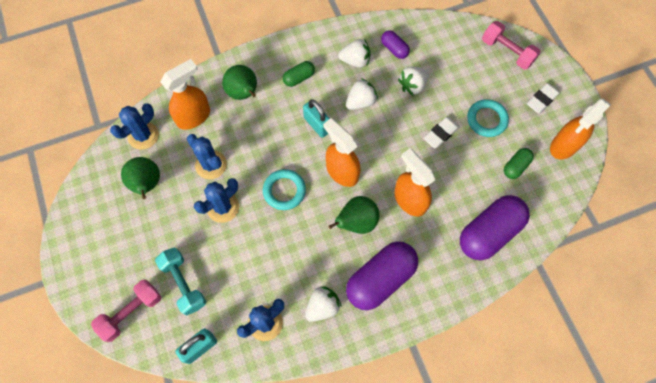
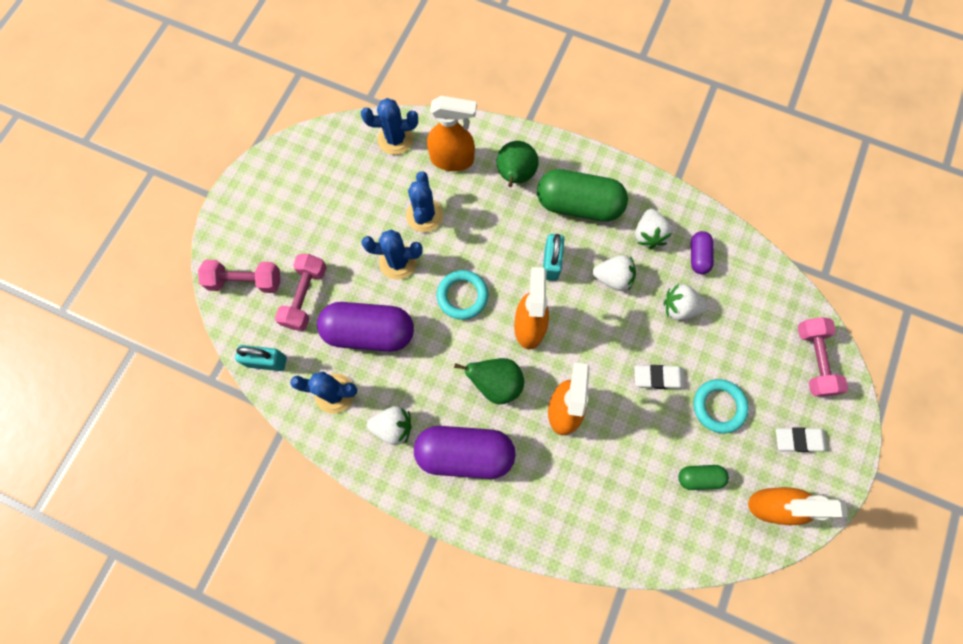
camera: 45 degrees right, 5 degrees up
green pear [121,157,160,199] -> none
turquoise dumbbell [155,248,206,315] -> pink dumbbell [275,254,327,331]
green capsule [283,61,315,87] -> green capsule [537,169,628,222], size x2.05
white strawberry [338,39,371,68] -> white strawberry turned 45 degrees clockwise [635,209,672,249]
purple capsule [460,195,530,260] -> purple capsule moved to [317,302,414,352]

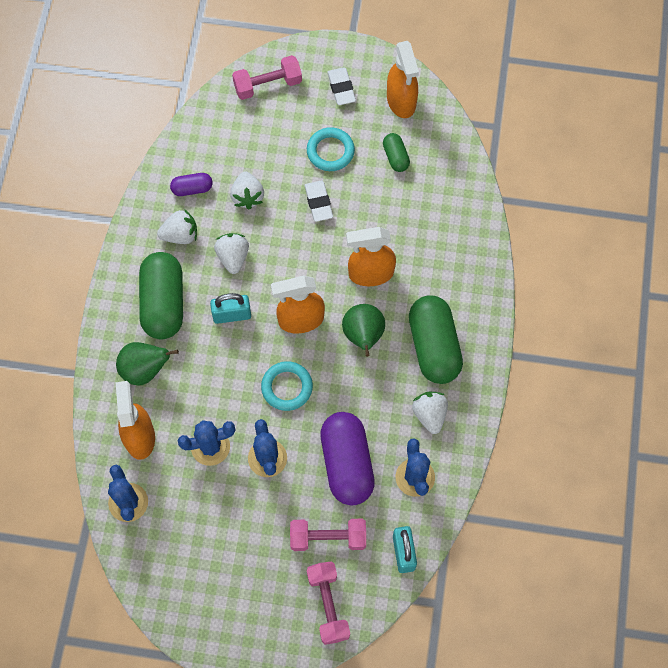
camera: 105 degrees left, 5 degrees down
purple capsule [414,426,516,479] -> green capsule [409,295,463,384]

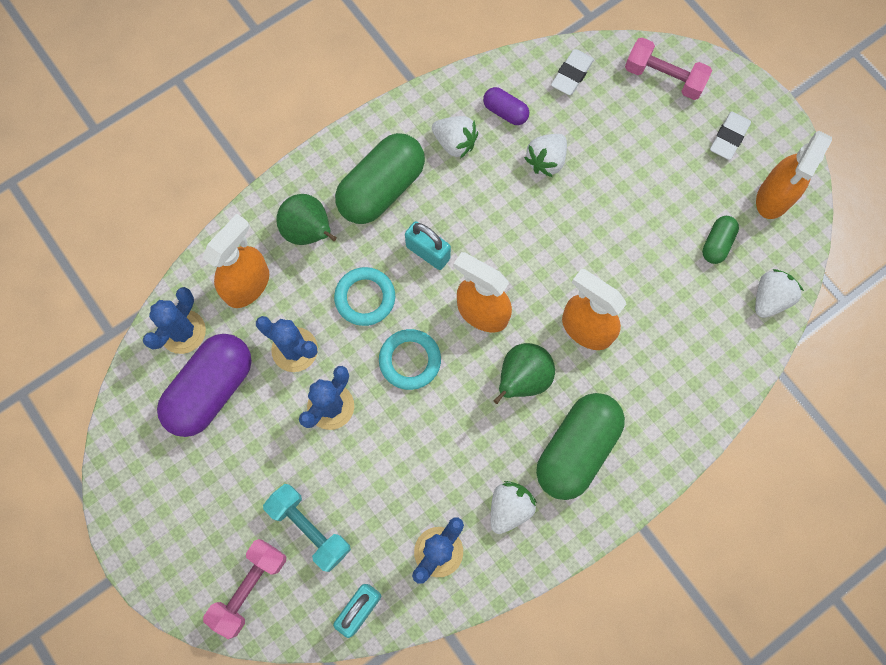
camera: 45 degrees right, 5 degrees up
white strawberry [214,233,249,274] -> white strawberry moved to [755,269,804,318]
pink dumbbell [290,519,366,551] -> turquoise dumbbell [263,484,351,572]
white eraser [305,181,333,222] -> white eraser moved to [551,49,594,95]
turquoise ring [307,127,355,171] -> turquoise ring moved to [334,267,395,326]
purple capsule [321,412,375,505] -> purple capsule moved to [157,334,252,437]

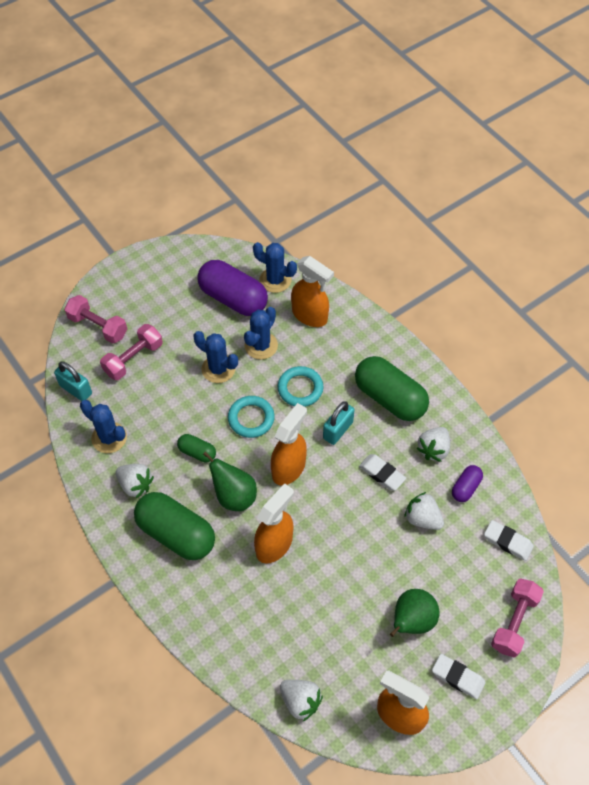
camera: 90 degrees right, 15 degrees down
turquoise dumbbell [263,484,351,572] -> pink dumbbell [100,324,163,380]
green pear [276,194,337,245] -> green pear moved to [390,589,440,637]
green capsule [702,216,739,264] -> green capsule moved to [177,434,216,462]
none -> white eraser [359,454,406,491]

